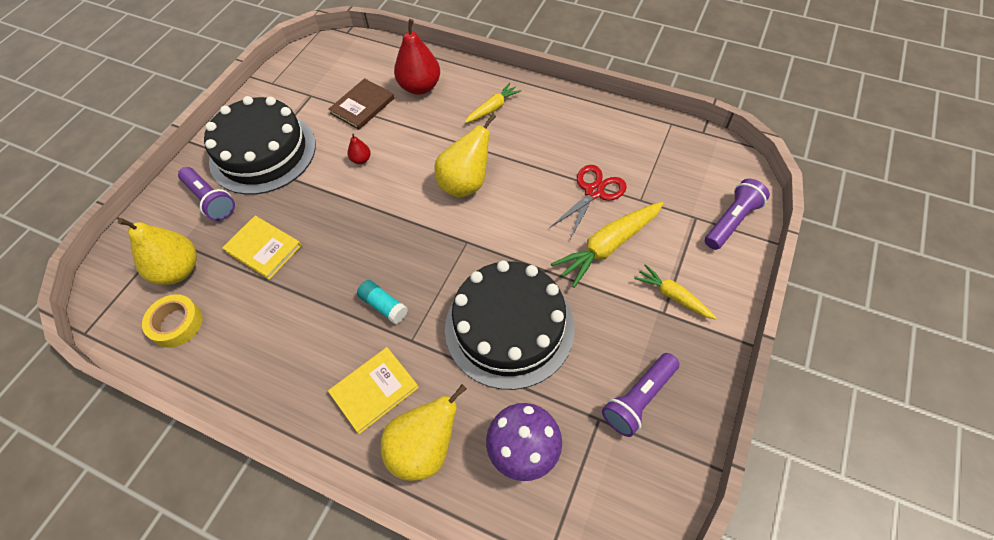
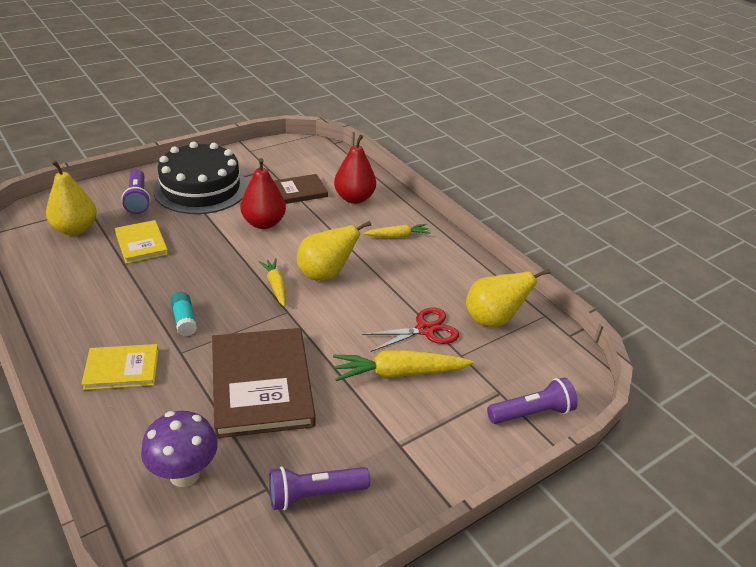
camera: 25 degrees right, 20 degrees down
yellow tape [142,294,203,348] -> none
red pear [348,133,371,164] -> red pear [240,158,286,229], size x2.17
yellow pear [381,384,467,481] -> yellow pear moved to [466,269,550,327]
black cake [445,260,575,390] -> brown book [212,328,316,438]
yellow carrot [634,264,717,320] -> yellow carrot moved to [259,258,286,306]

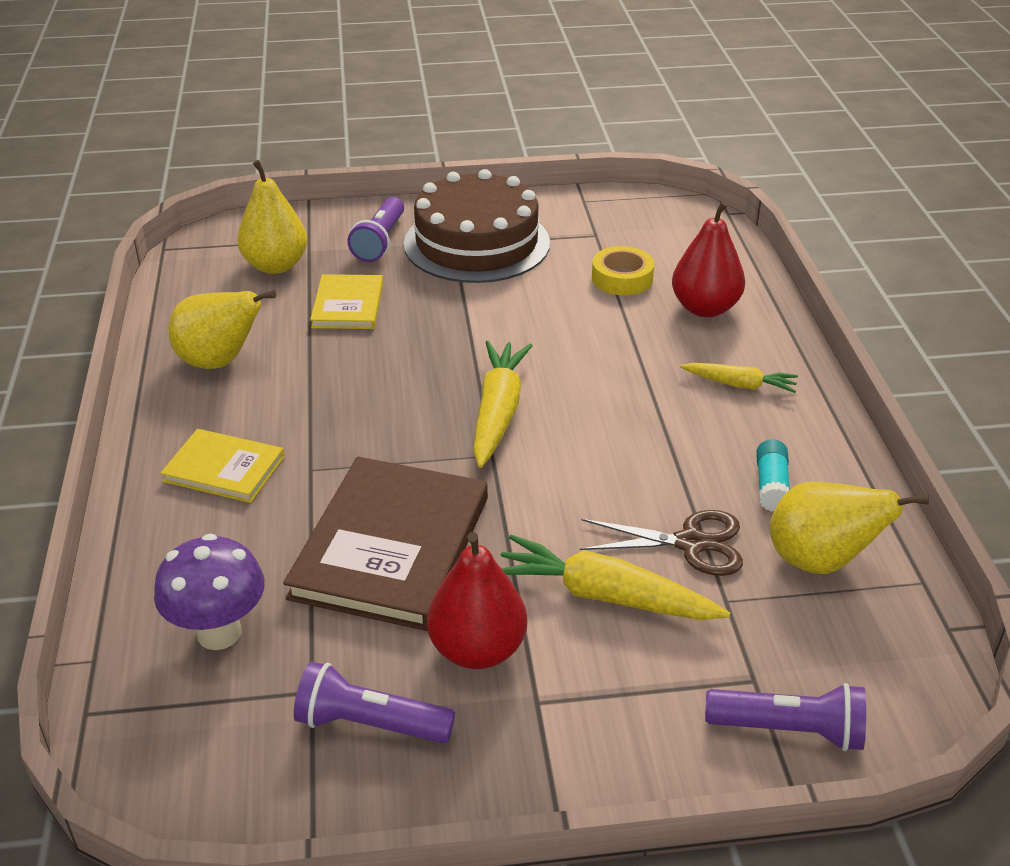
camera: 30 degrees right, 0 degrees up
black cake [153,142,248,214] -> brown cake [404,169,550,283]
turquoise glue stick [170,292,197,336] -> turquoise glue stick moved to [756,439,790,512]
red pear [240,158,286,229] -> red pear moved to [427,532,527,669]
yellow carrot [259,258,286,306] -> yellow carrot [473,341,533,468], size x1.67
brown book [273,174,328,204] -> yellow tape [592,246,654,295]
yellow pear [297,221,371,281] -> yellow pear moved to [168,290,276,369]
red scissors [362,308,459,352] -> brown scissors [580,510,743,576]

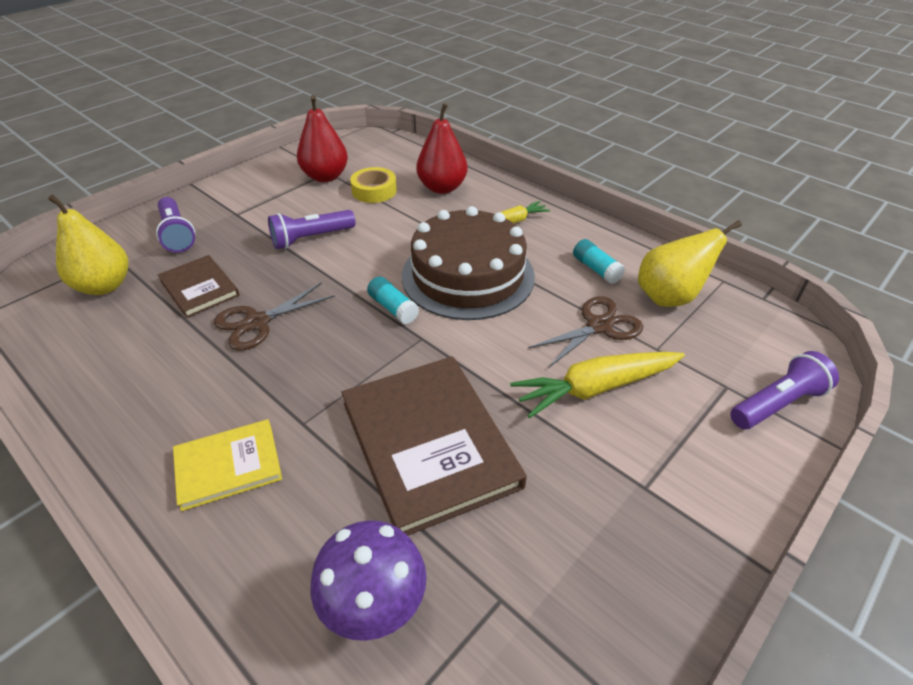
camera: 40 degrees left, 5 degrees up
yellow pear [168,290,276,369] -> none
purple flashlight [294,661,455,743] -> purple flashlight moved to [268,210,355,249]
yellow book [310,274,383,329] -> brown book [158,255,240,318]
brown cake [404,169,550,283] -> brown cake moved to [402,206,535,320]
red pear [427,532,527,669] -> red pear moved to [297,95,348,182]
yellow carrot [473,341,533,468] -> turquoise glue stick [367,277,419,324]
none -> brown scissors [214,283,335,350]

